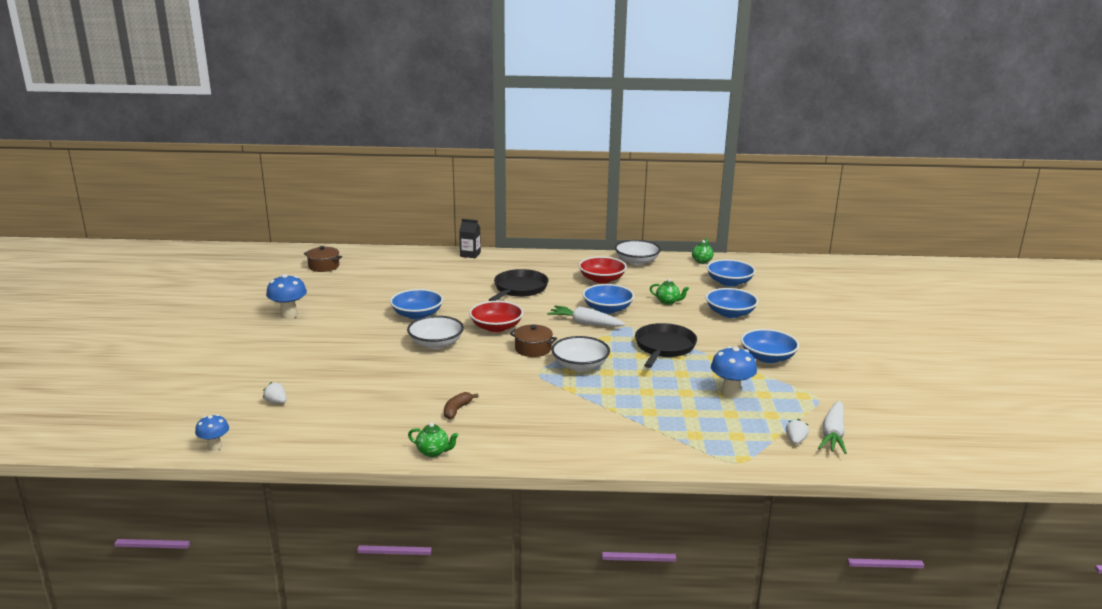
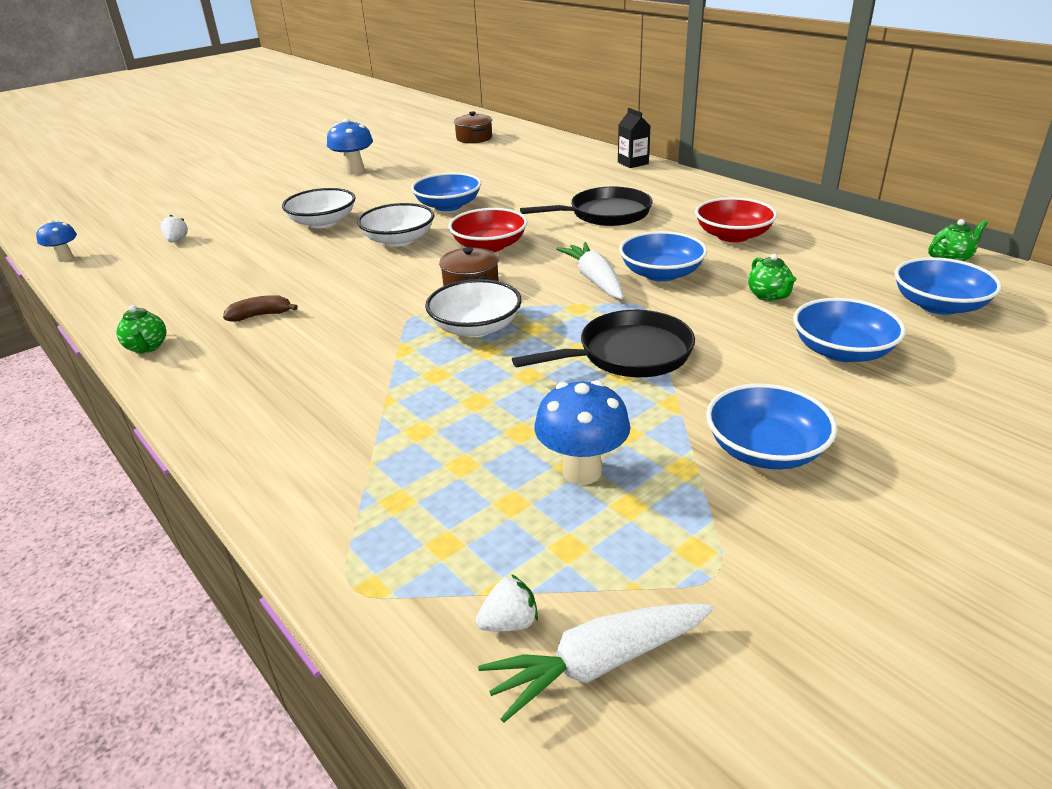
camera: 50 degrees right, 10 degrees up
white bowl [615,240,661,265] -> white bowl moved to [282,188,356,228]

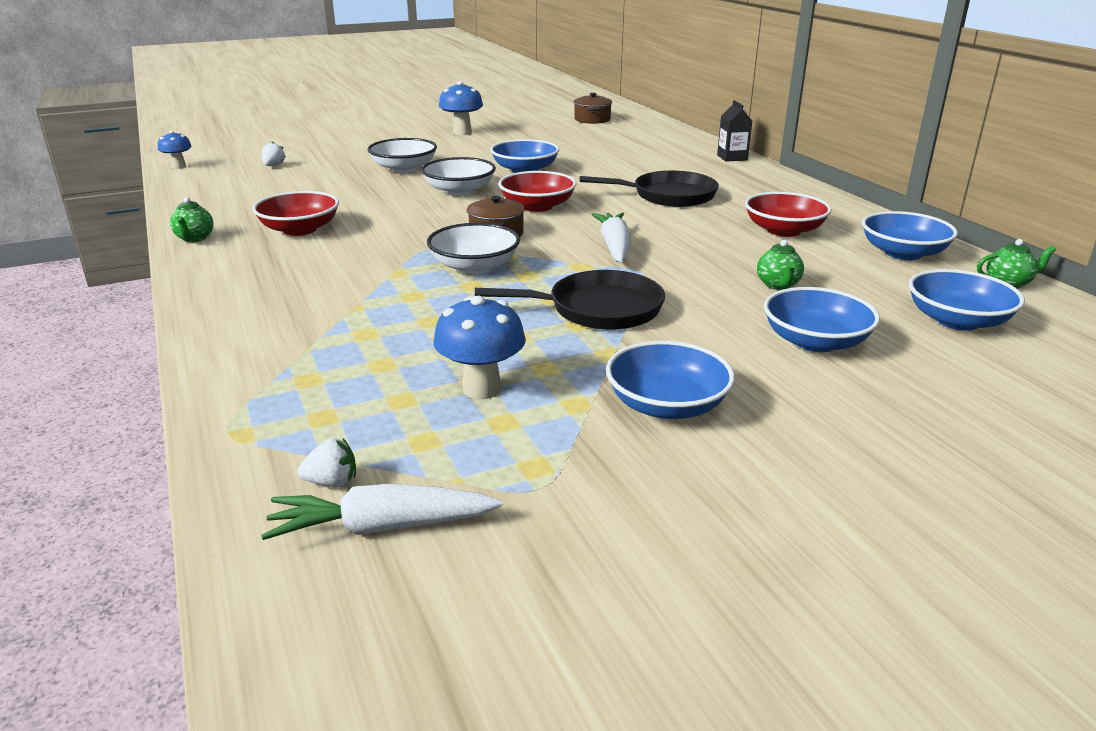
camera: 15 degrees right, 5 degrees down
brown banana [223,295,298,322] -> red bowl [253,191,339,236]
blue bowl [619,231,707,282] -> blue bowl moved to [862,211,958,260]

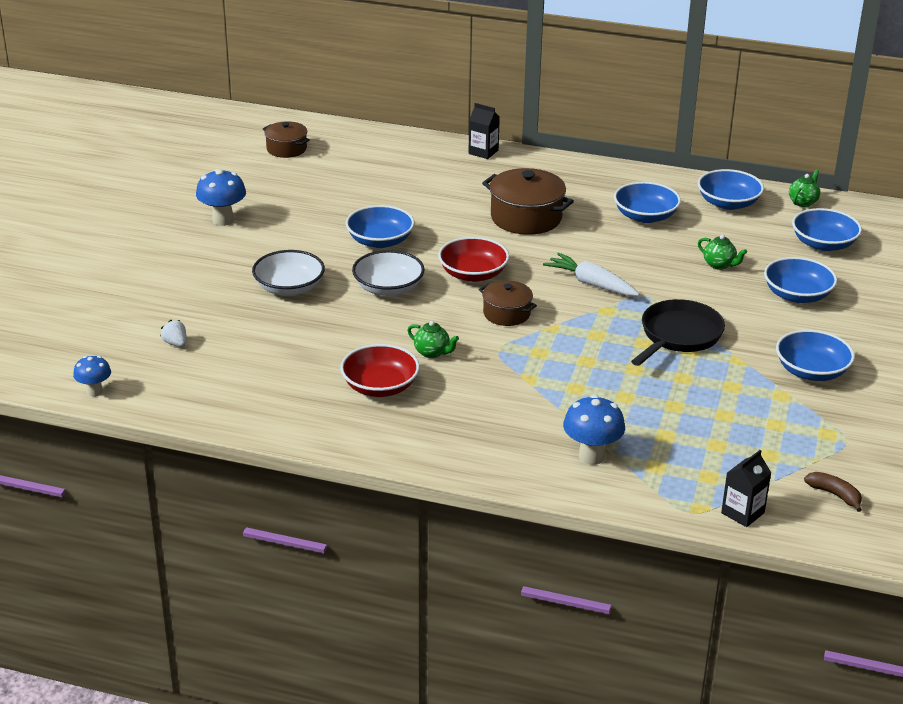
camera: 50 degrees left, 5 degrees up
green teapot [170,197,214,242] -> green teapot moved to [407,321,459,358]
white carrot [261,484,503,540] -> brown banana [804,472,862,512]
white strawberry [297,438,356,487] -> none
white bowl [427,223,520,274] -> none
blue mushroom [433,296,526,399] -> blue mushroom moved to [563,395,625,465]
black pan [580,171,719,207] -> brown pot [482,168,574,235]
red bowl [745,192,832,237] -> blue bowl [614,182,681,223]
none -> black carton [721,450,771,527]

